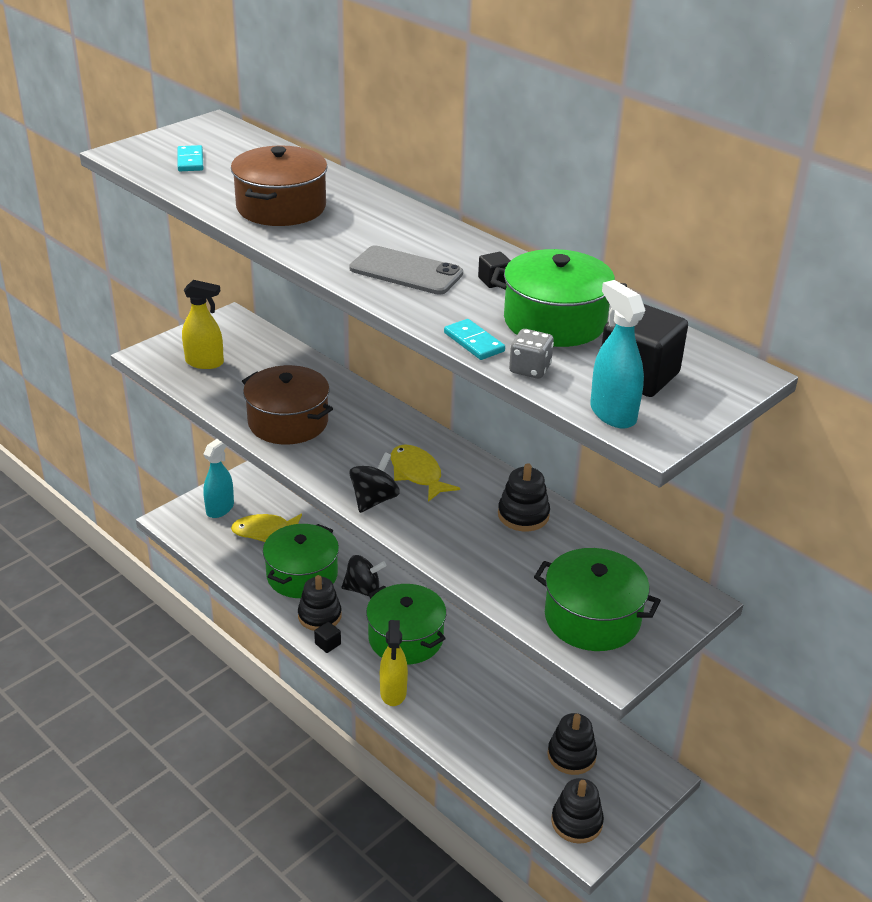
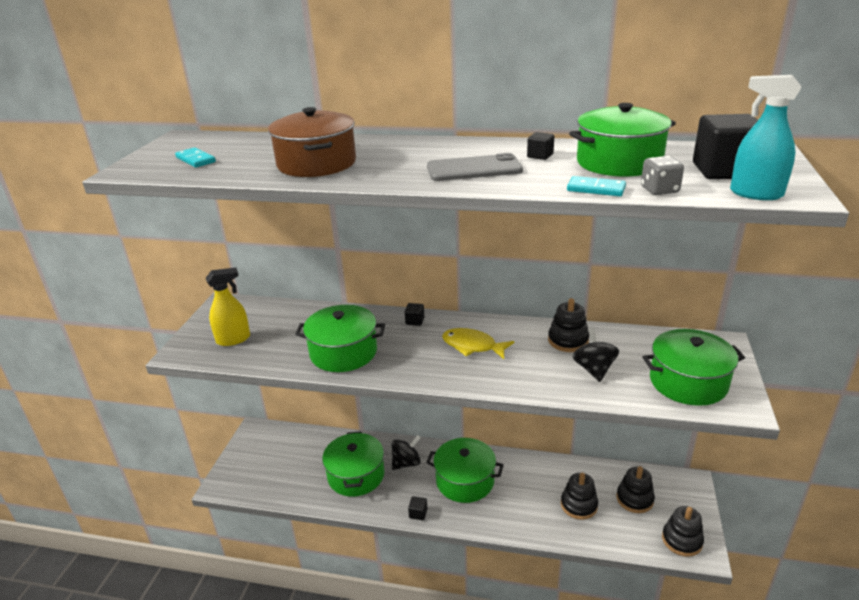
camera: 30 degrees left, 5 degrees down
turquoise spray bottle [203,439,234,518] -> none
yellow fish [231,514,302,542] -> none
brown pot [242,365,333,444] -> green pot [295,305,385,372]
black stacking toy [298,575,342,631] -> black stacking toy moved to [561,473,598,520]
black spinning top [349,452,400,513] -> black spinning top moved to [572,328,619,382]
yellow spray bottle [380,620,408,706] -> none
none -> black cube [405,303,424,326]

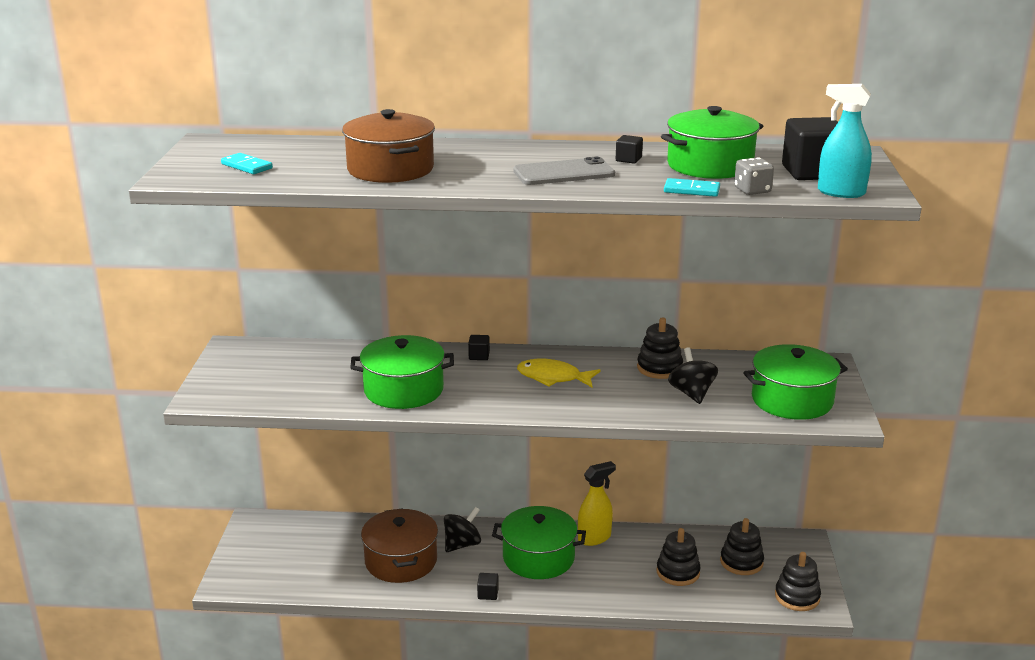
camera: 10 degrees left, 5 degrees down
yellow spray bottle [206,268,250,346] -> yellow spray bottle moved to [578,461,616,546]
green pot [322,432,385,497] -> brown pot [361,508,438,583]

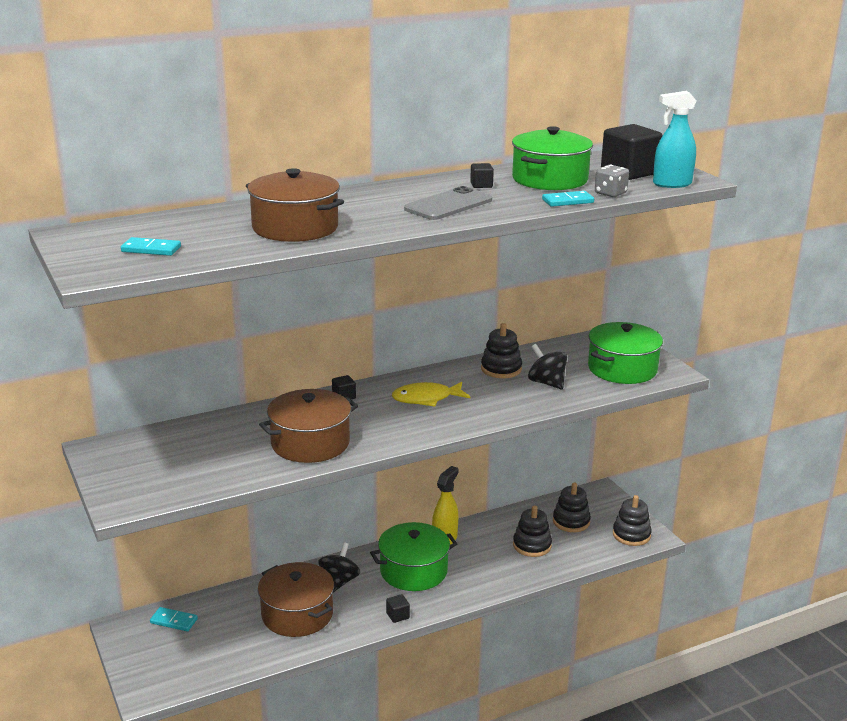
camera: 30 degrees left, 0 degrees up
green pot [350,335,454,409] -> brown pot [259,389,358,463]
none -> turquoise domino [150,607,198,631]

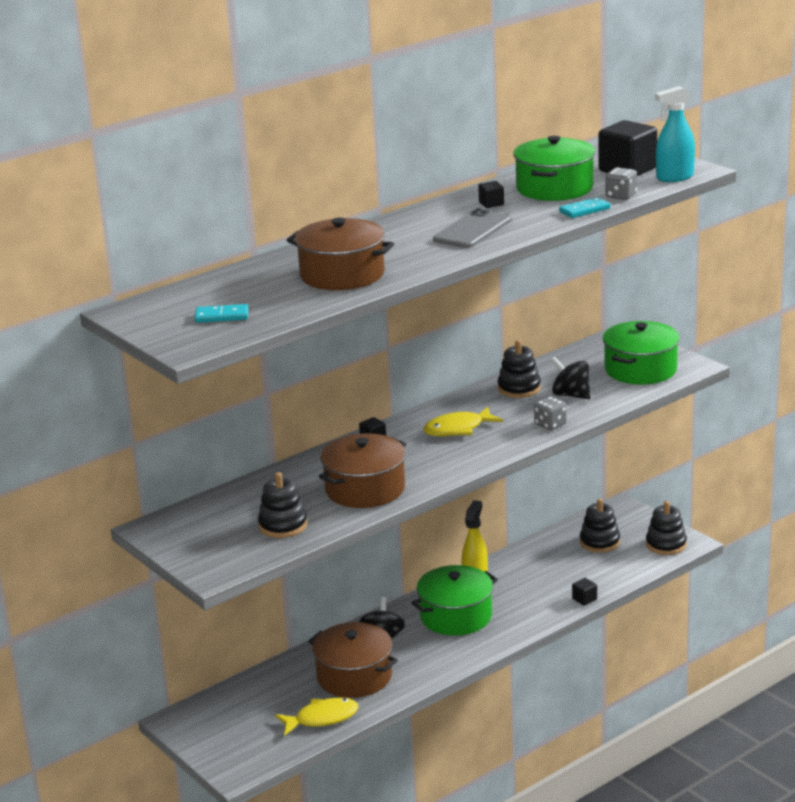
camera: 10 degrees left, 0 degrees up
turquoise domino [150,607,198,631] -> none
black cube [386,594,410,623] -> black cube moved to [572,578,597,606]
black stacking toy [513,505,552,557] -> black stacking toy moved to [258,472,307,538]
none -> yellow fish [275,698,358,736]
none -> grey dice [534,396,567,430]

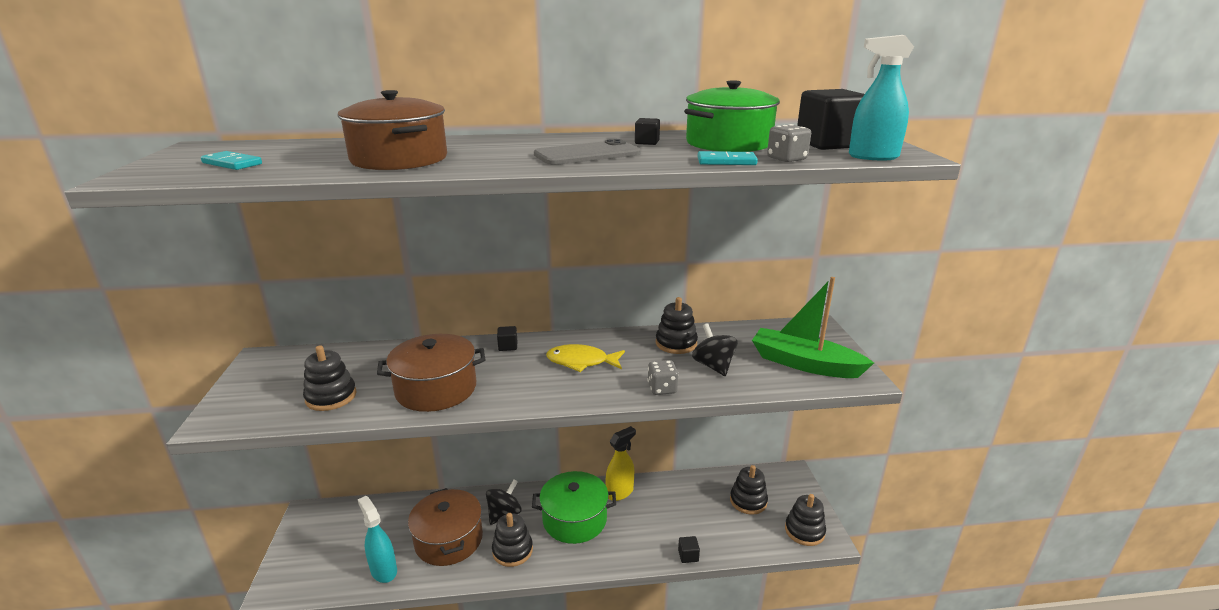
camera: 30 degrees right, 0 degrees up
yellow fish [275,698,358,736] -> turquoise spray bottle [358,496,397,583]
green pot [603,321,680,385] -> green boat [752,277,874,378]
none -> black stacking toy [492,513,533,567]

